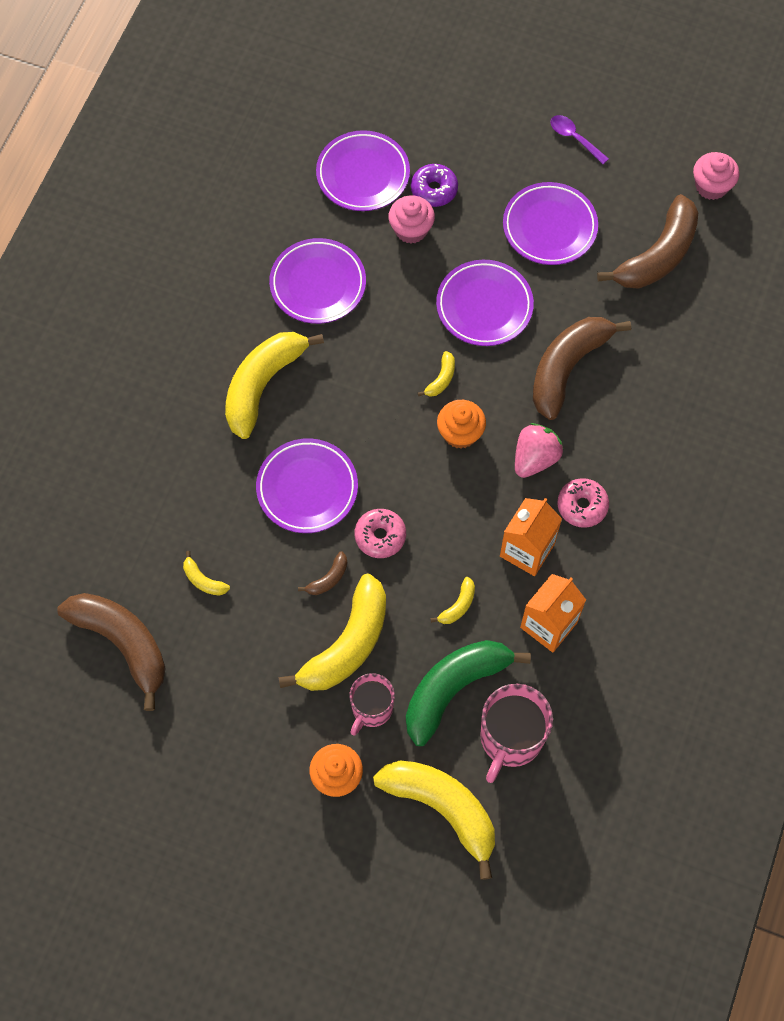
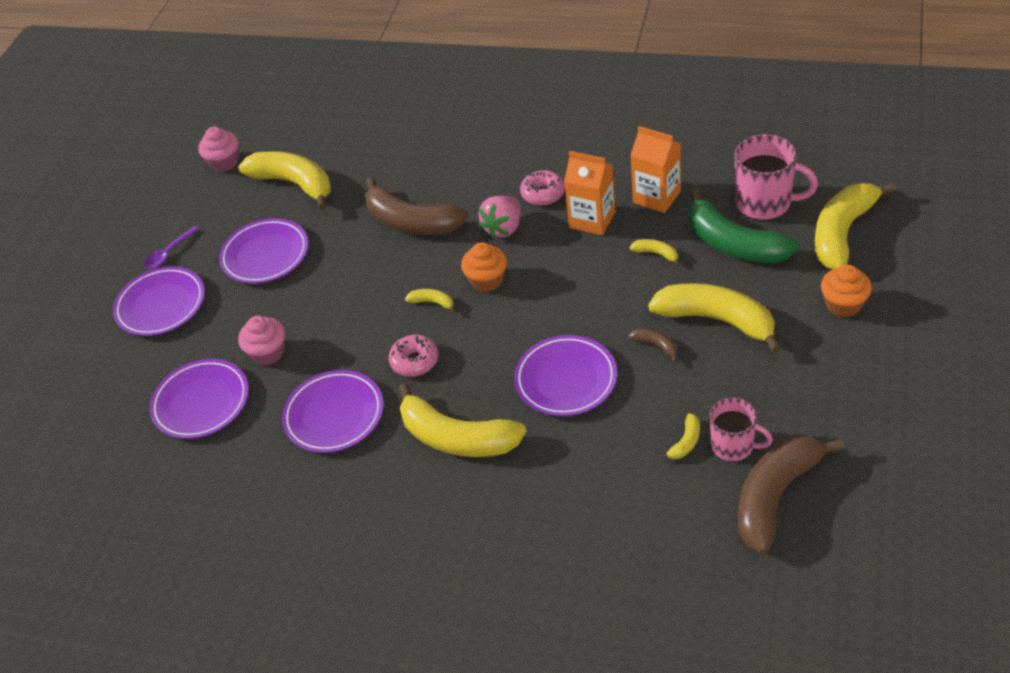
camera: 90 degrees left, 20 degrees down
pink mug [349,673,395,736] -> pink mug moved to [710,397,773,461]
pink donut [355,509,406,558] -> pink donut moved to [389,335,439,377]
purple donut [411,164,458,207] -> none
purple plate [436,260,534,346] -> purple plate moved to [113,266,205,336]
pink strawberry [515,423,563,478] -> pink strawberry turned 90 degrees counterclockwise [478,196,521,239]
brown banana [597,194,698,289] -> yellow banana [238,151,331,210]

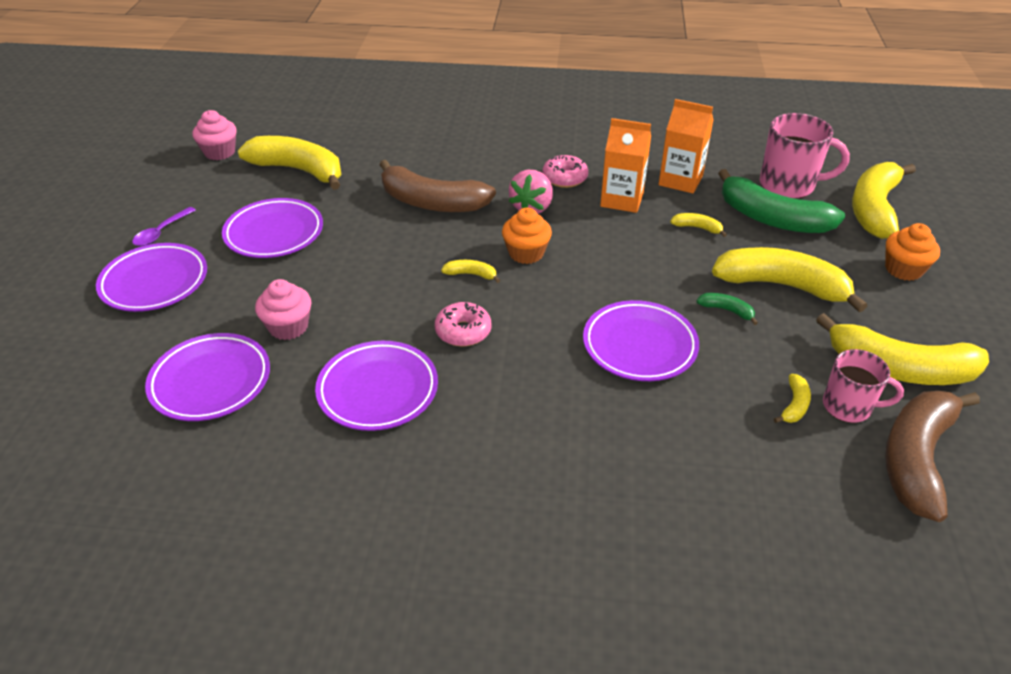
camera: 15 degrees left, 5 degrees down
yellow banana [398,383,527,457] -> yellow banana moved to [816,313,989,385]
brown banana [628,329,677,363] -> green banana [697,293,758,325]

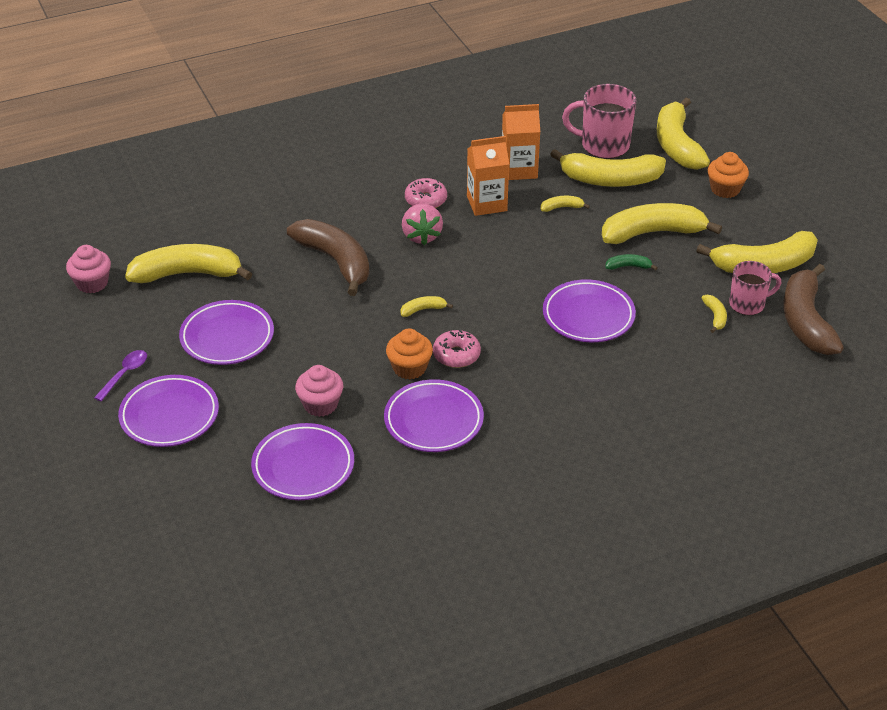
camera: 30 degrees left, 0 degrees up
purple spoon [132,207,196,246] -> purple spoon turned 150 degrees counterclockwise [94,350,147,401]
brown banana [379,160,496,212] -> brown banana turned 120 degrees counterclockwise [287,219,369,296]
orange cupcake [502,207,552,264] -> orange cupcake moved to [386,328,433,379]
green banana [718,169,845,233] -> yellow banana [550,149,666,187]
pink mug [760,113,850,199] -> pink mug turned 150 degrees counterclockwise [562,84,636,159]

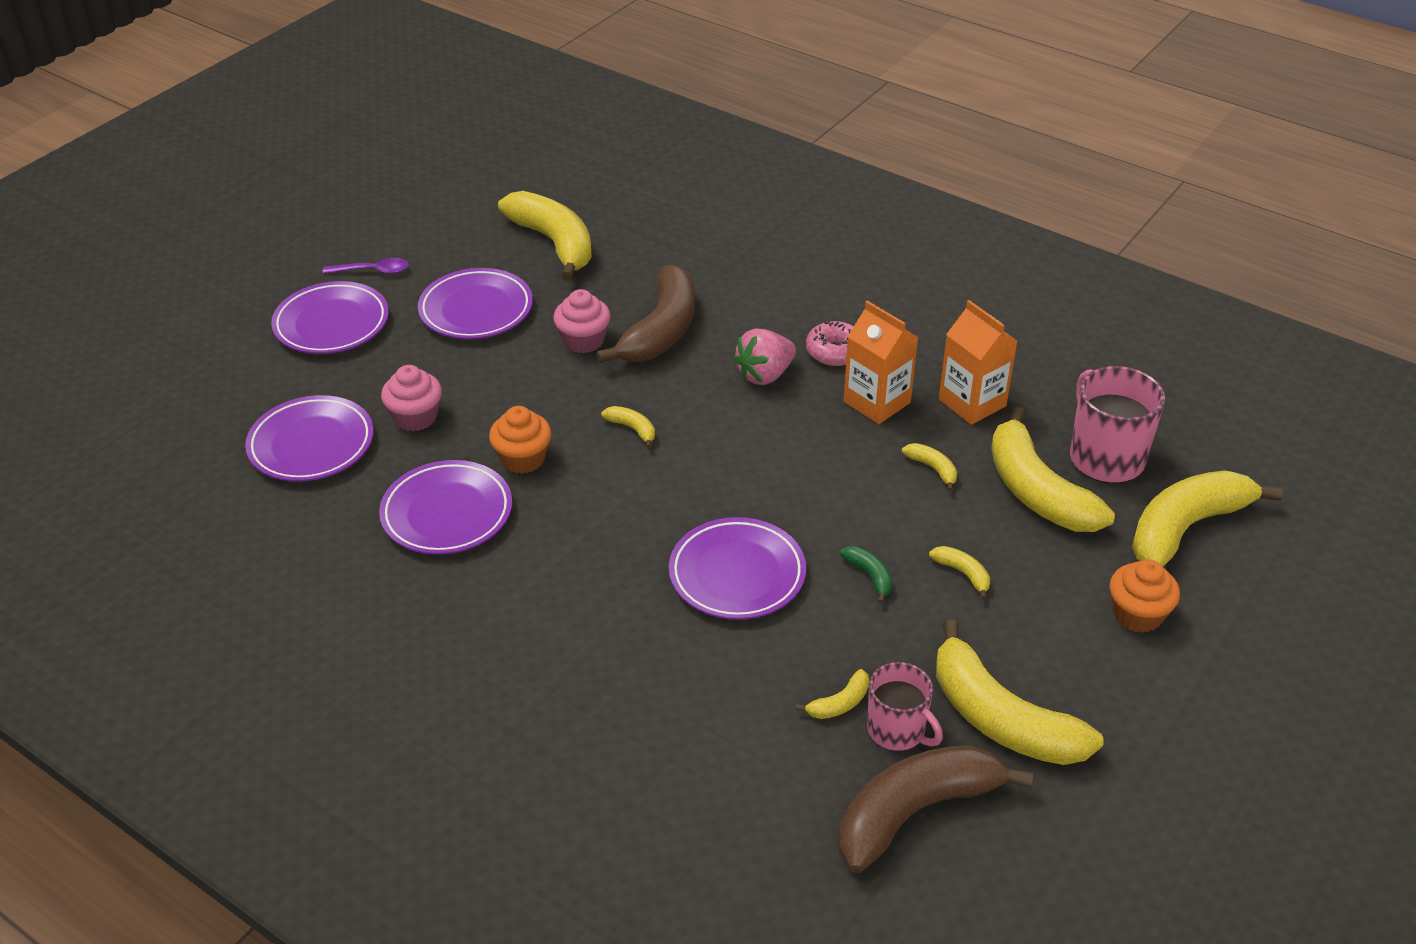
camera: 60 degrees right, 0 degrees up
pink cupcake [66,245,111,294] -> pink cupcake moved to [553,289,610,353]
pink donut [433,330,481,368] -> none
yellow banana [602,203,722,244] -> yellow banana [929,546,990,600], size x0.42

